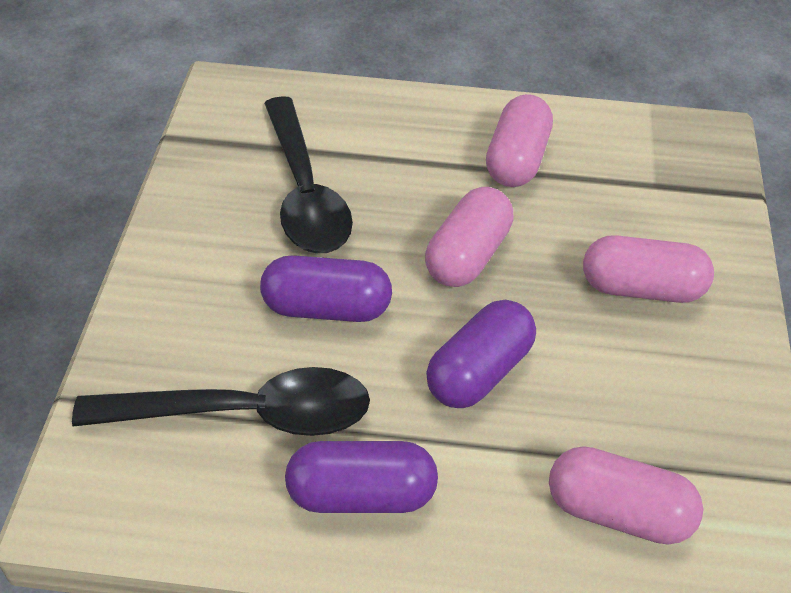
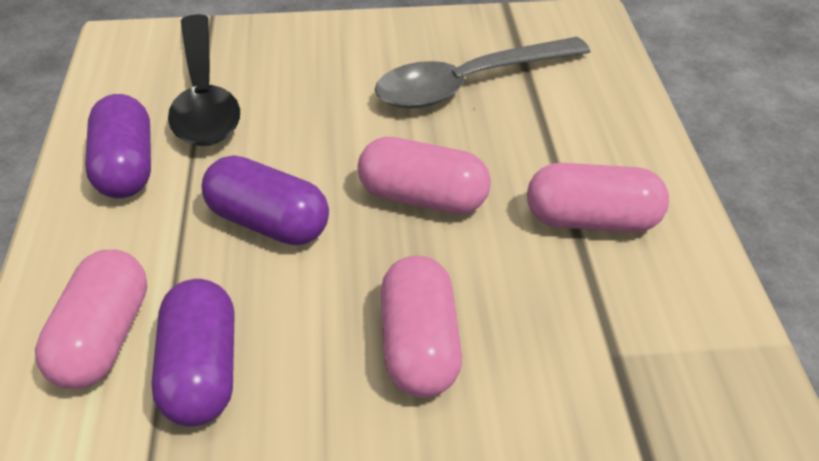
camera: 80 degrees right, 5 degrees down
purple capsule [260,255,392,322] -> purple capsule moved to [152,279,235,426]
black spoon [264,96,353,253] -> grey spoon [375,37,591,108]

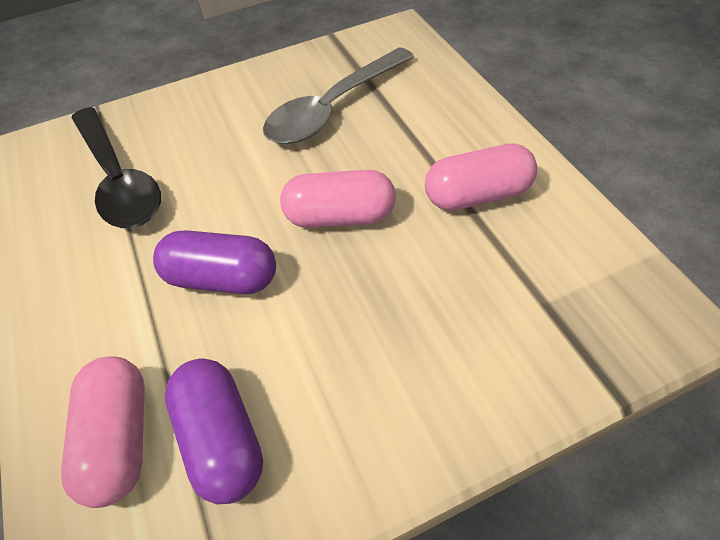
camera: 15 degrees left, 10 degrees up
purple capsule [85,94,151,198] -> none
pink capsule [381,256,462,398] -> none

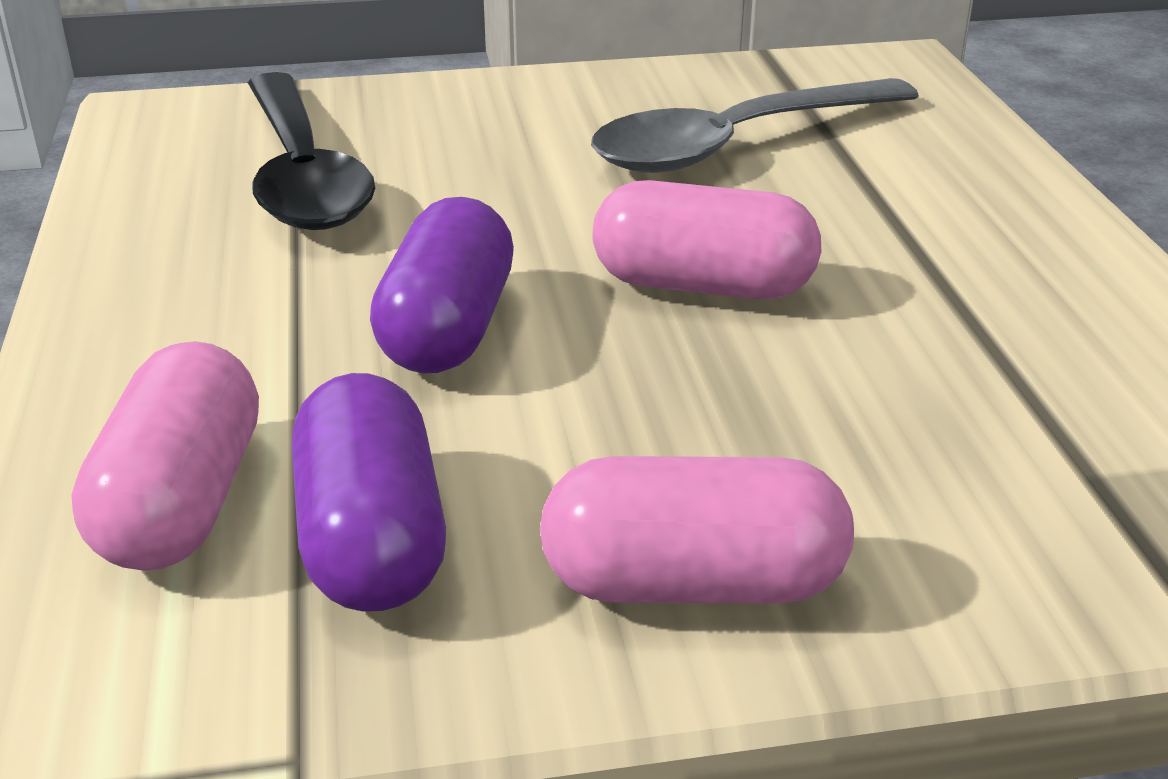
camera: 10 degrees right, 20 degrees down
purple capsule [153,230,276,294] -> purple capsule turned 75 degrees clockwise [370,197,514,374]
pink capsule [425,143,537,210] -> pink capsule moved to [540,456,854,604]

